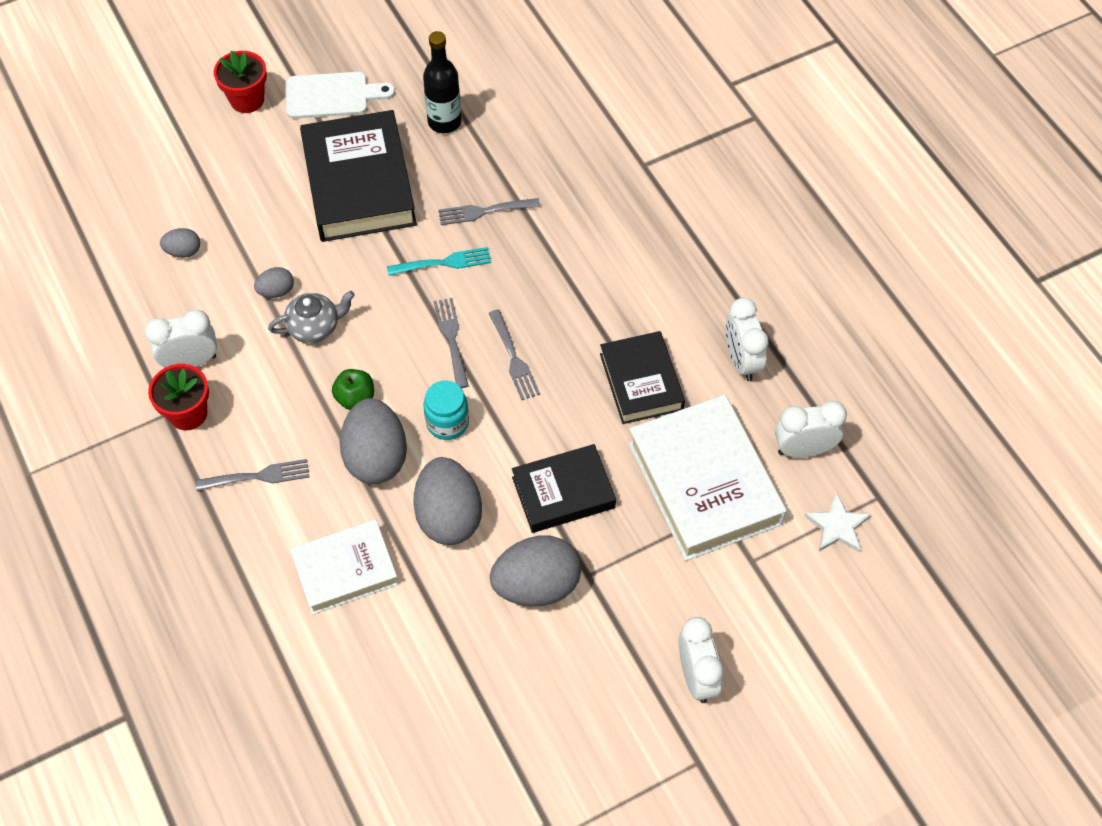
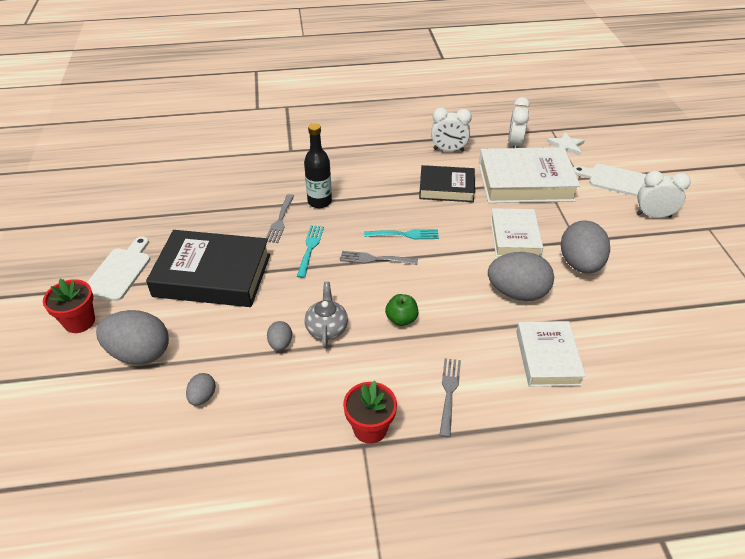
camera: 70 degrees left, 15 degrees down
white clock [145,310,217,368] -> none
grey egg [340,398,407,484] -> grey egg moved to [96,310,169,365]
black bottle [423,31,461,133] -> black bottle moved to [304,123,332,208]
turquoise jar [424,381,469,440] -> none
grey fork [488,309,540,400] -> turquoise fork [364,229,439,239]
black book [512,444,616,533] -> white book [490,208,543,257]
none -> white cutting board [573,164,647,196]

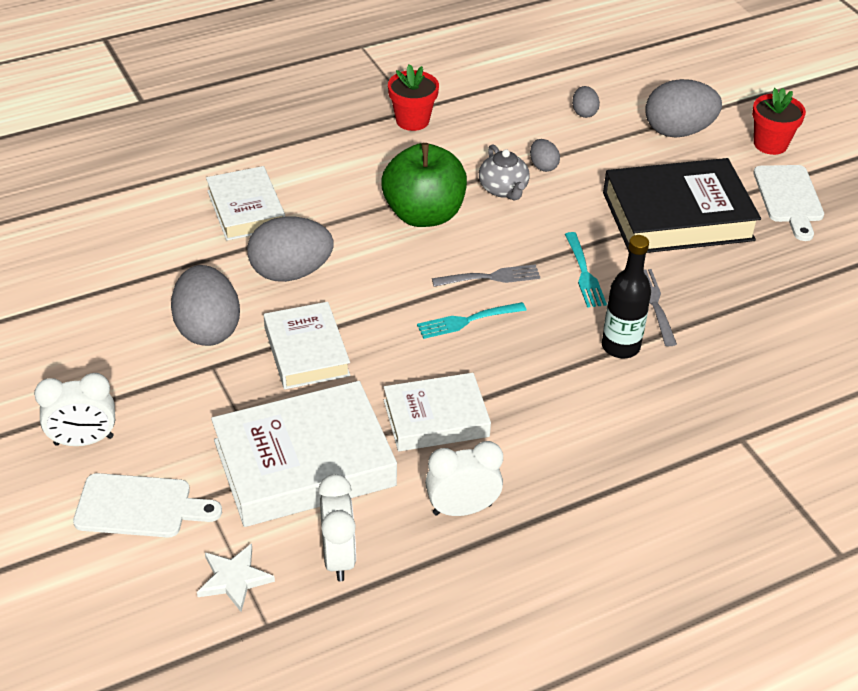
camera: 160 degrees right, 0 degrees up
green apple [385,294,418,326] -> green apple [381,143,467,227], size x2.12
black book [419,165,475,202] -> white book [384,373,491,451]
grey fork [439,358,461,437] -> none

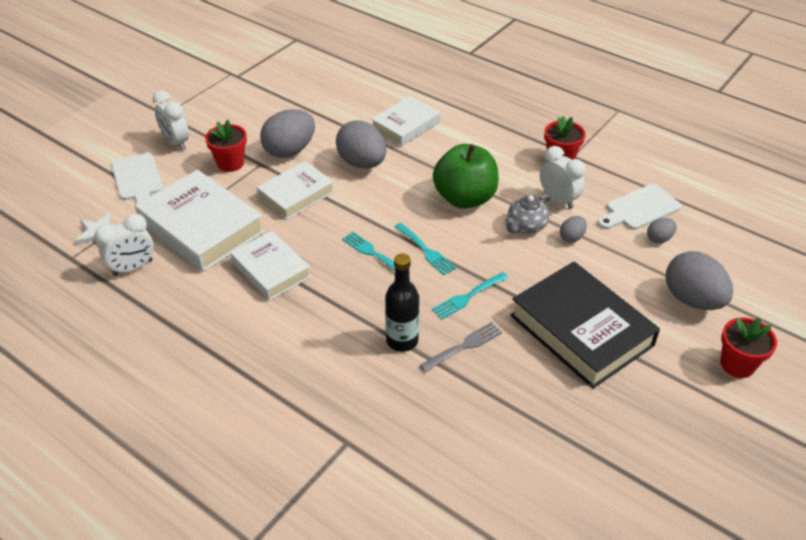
camera: 65 degrees right, 0 degrees up
white clock [425,441,503,516] -> white clock moved to [540,146,585,209]
grey fork [432,264,540,287] -> turquoise fork [395,223,456,275]
white cutting board [753,165,824,241] -> white cutting board moved to [598,184,681,230]
none -> red flower pot [205,120,247,172]

